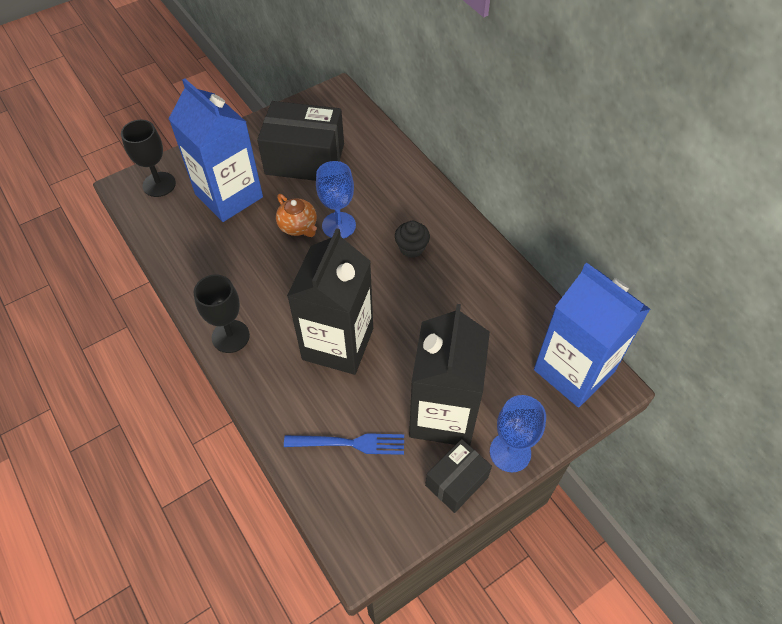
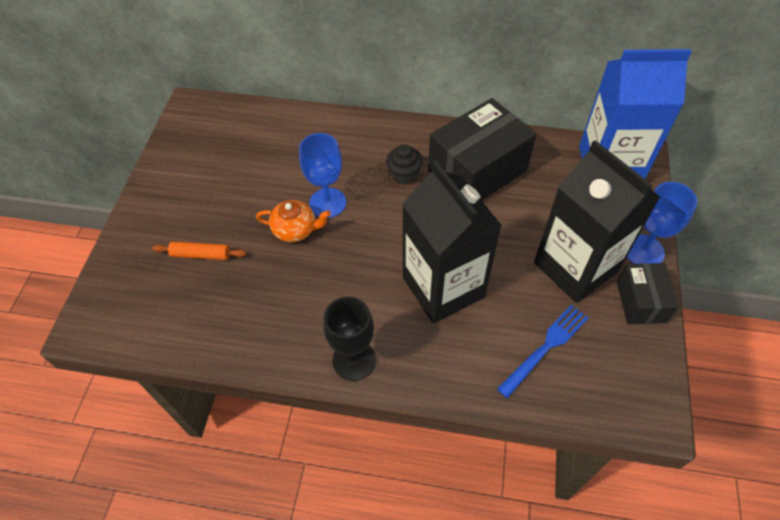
camera: 45 degrees left, 0 degrees up
black goblet [121,120,176,197] -> none
blue carton [169,78,263,222] -> orange rolling pin [152,242,246,260]
black box [257,101,344,181] -> black box moved to [428,98,536,200]

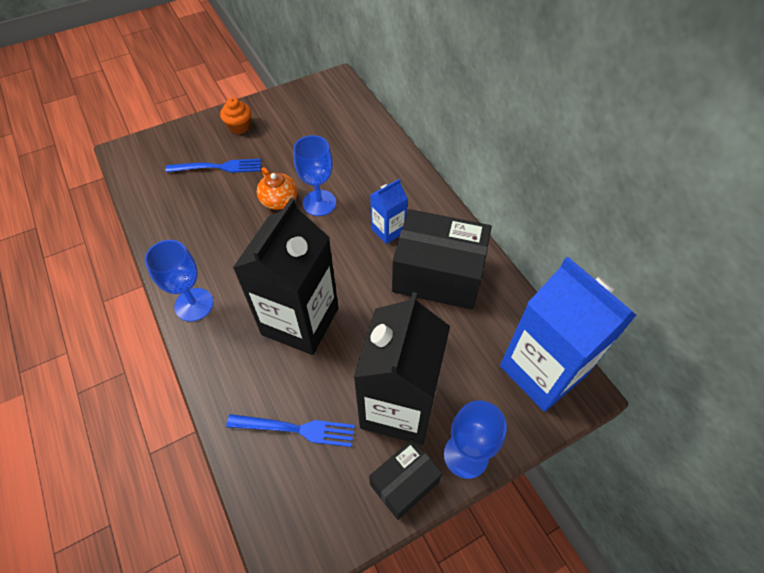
camera: 50 degrees right, 0 degrees up
orange rolling pin [152,242,246,260] -> blue fork [165,159,261,173]
black goblet [323,296,376,381] -> blue goblet [144,240,213,322]
black cupcake [386,144,423,184] -> blue carton [370,179,408,244]
none -> orange cupcake [220,98,251,134]

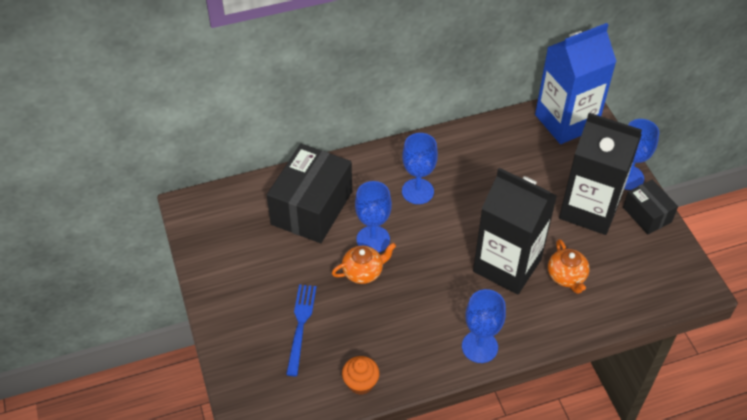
camera: 80 degrees left, 5 degrees down
orange cupcake [220,98,251,134] -> orange cupcake moved to [342,356,380,395]
blue fork [226,414,355,447] -> none
blue carton [370,179,408,244] -> blue goblet [402,133,438,204]
black box [392,209,492,310] -> black box moved to [267,144,352,243]
none -> orange teapot [548,239,590,294]

